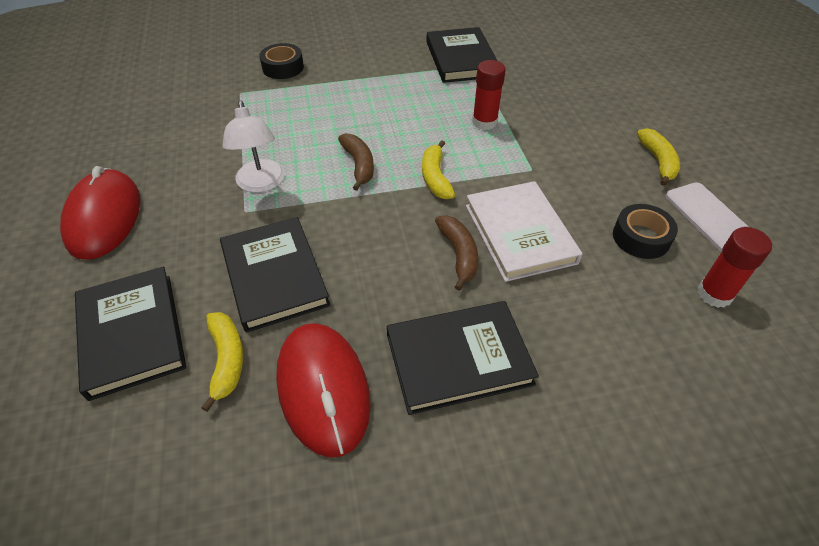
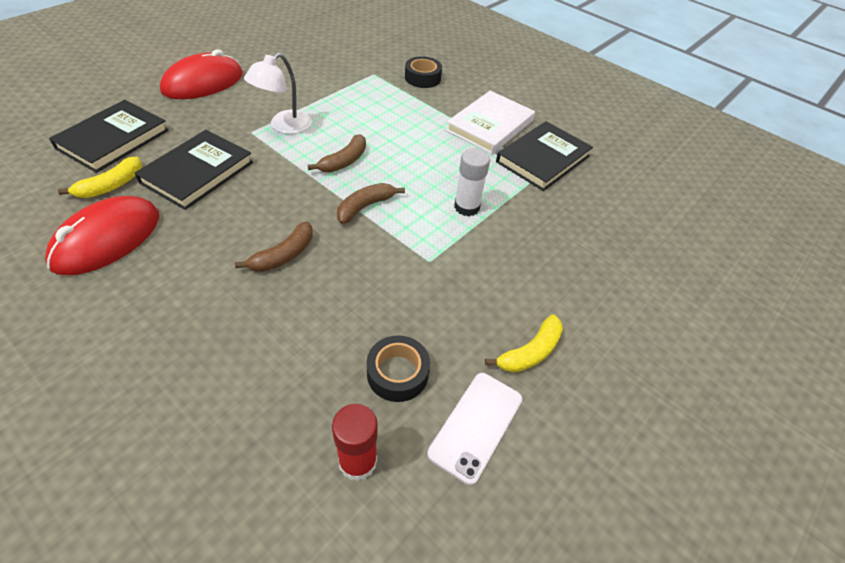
camera: 50 degrees right, 0 degrees up
black book [387,301,539,415] -> none
yellow banana [422,140,455,199] -> brown banana [337,183,405,224]
white book [466,181,582,282] -> white book moved to [446,91,535,154]
red glue stick [472,60,506,130] -> white glue stick [454,148,490,216]

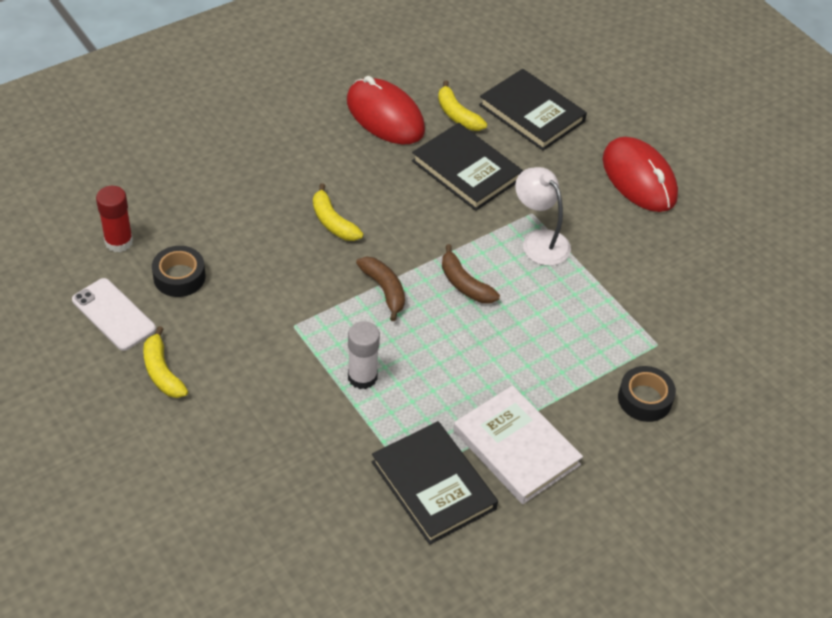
camera: 105 degrees right, 0 degrees up
brown banana [235,222,313,272] -> yellow banana [313,183,363,241]

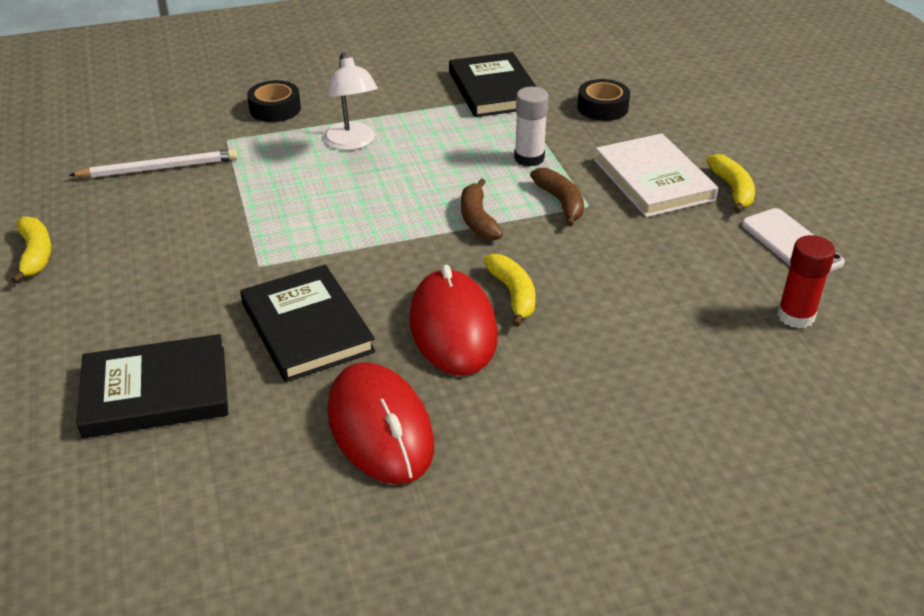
camera: 160 degrees left, 10 degrees down
black tape [152,246,206,297] -> black tape moved to [577,79,630,121]
yellow banana [438,80,487,131] -> yellow banana moved to [11,216,51,284]
brown banana [442,244,500,303] -> brown banana moved to [530,168,584,227]
white book [453,385,583,504] -> white book moved to [595,133,718,217]
black book [479,69,587,151] -> black book turned 75 degrees counterclockwise [77,334,228,438]
white lamp [515,167,571,266] -> white lamp moved to [323,53,378,150]
red mouse [603,137,678,212] -> red mouse moved to [409,265,498,376]
none -> white pencil [69,149,238,178]

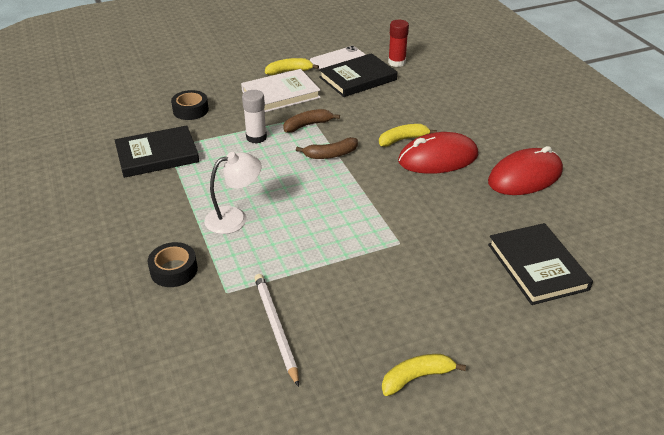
camera: 95 degrees left, 0 degrees up
black book [240,265,376,382] -> black book moved to [319,53,397,97]

